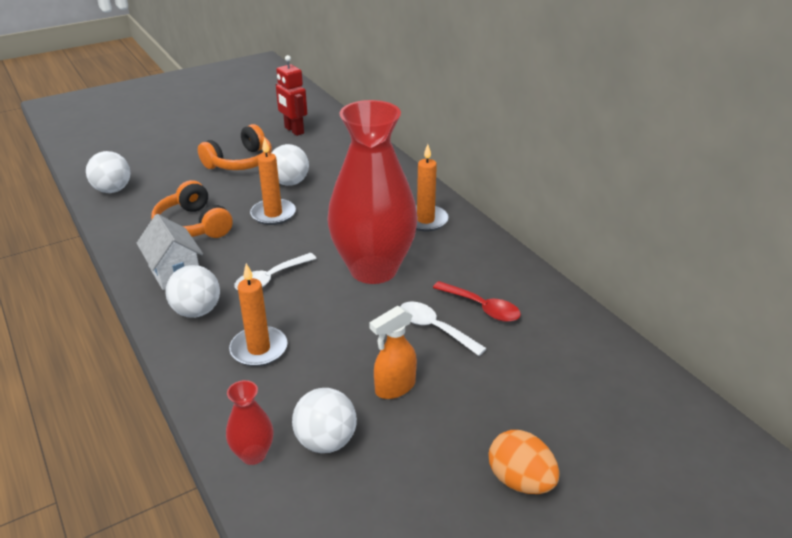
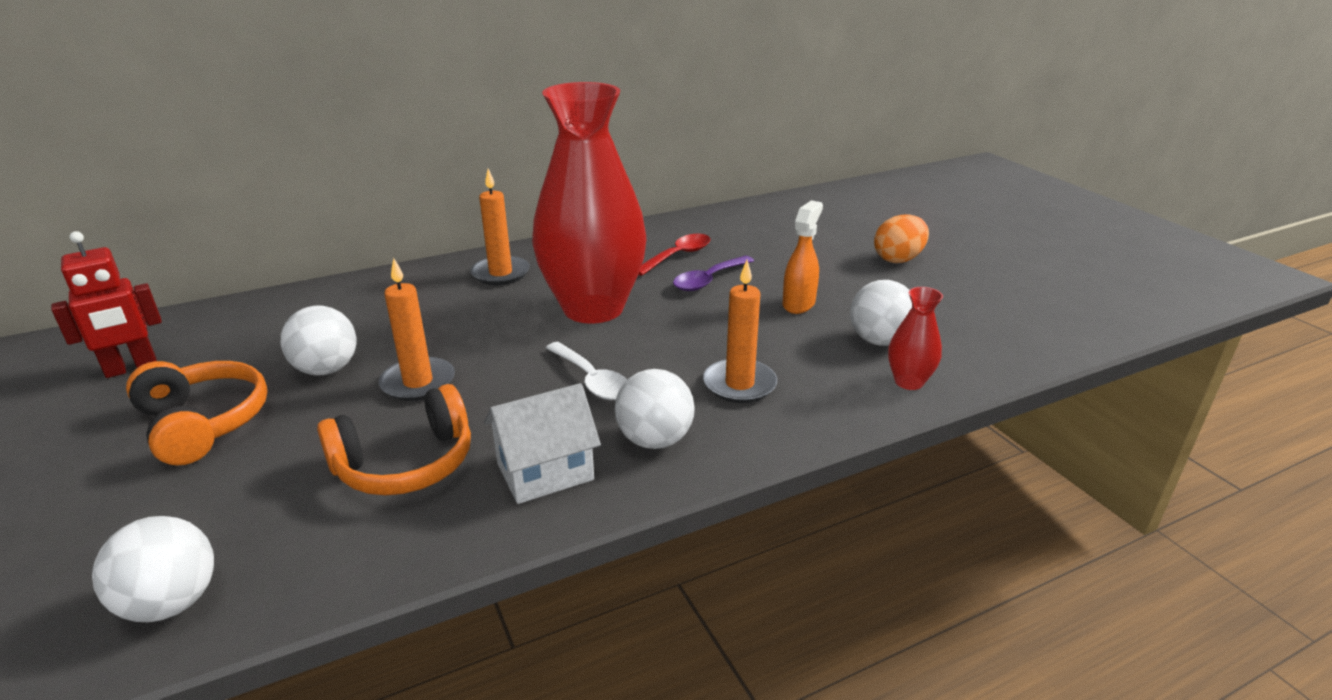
camera: 85 degrees left, 5 degrees down
orange spray bottle [369,306,417,399] -> orange spray bottle turned 120 degrees counterclockwise [783,200,823,314]
white spoon [400,301,487,356] -> purple spoon [673,256,754,291]

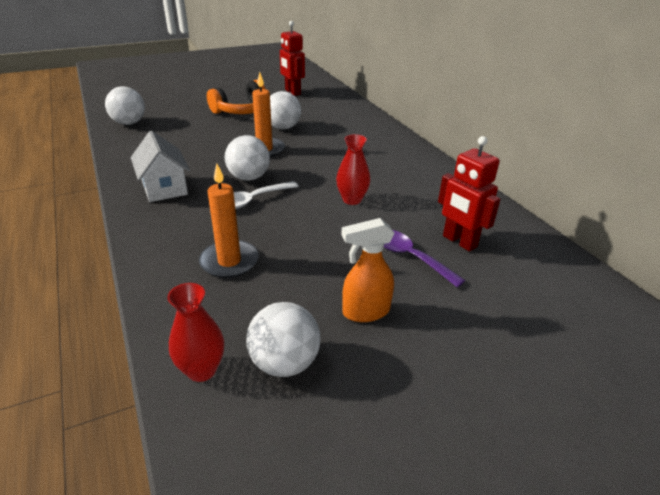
camera: 90 degrees right, 5 degrees up
orange headphones [317,384,471,495] -> none
orange candle [470,169,530,285] -> none
red vase [532,82,646,324] -> red vase [336,134,370,205], size x0.40
white ball [615,369,695,449] -> white ball moved to [225,135,270,180]
red spoon [638,234,710,276] -> red robot [438,136,501,252]
orange spray bottle [783,200,823,314] -> orange spray bottle turned 135 degrees clockwise [341,218,394,322]
orange egg [874,214,929,263] -> none

